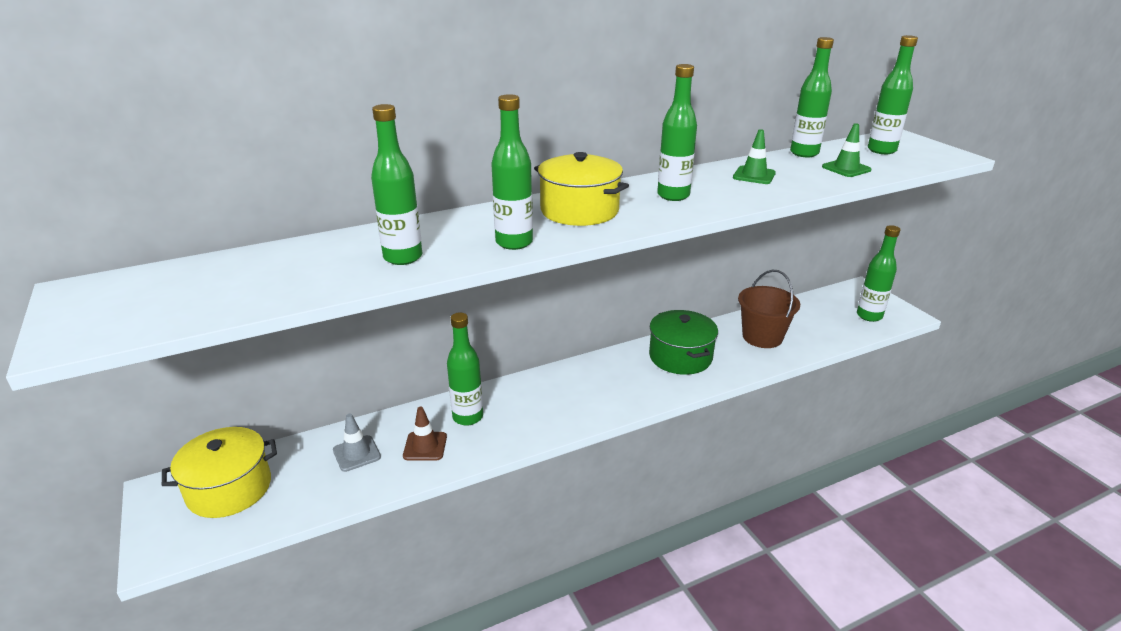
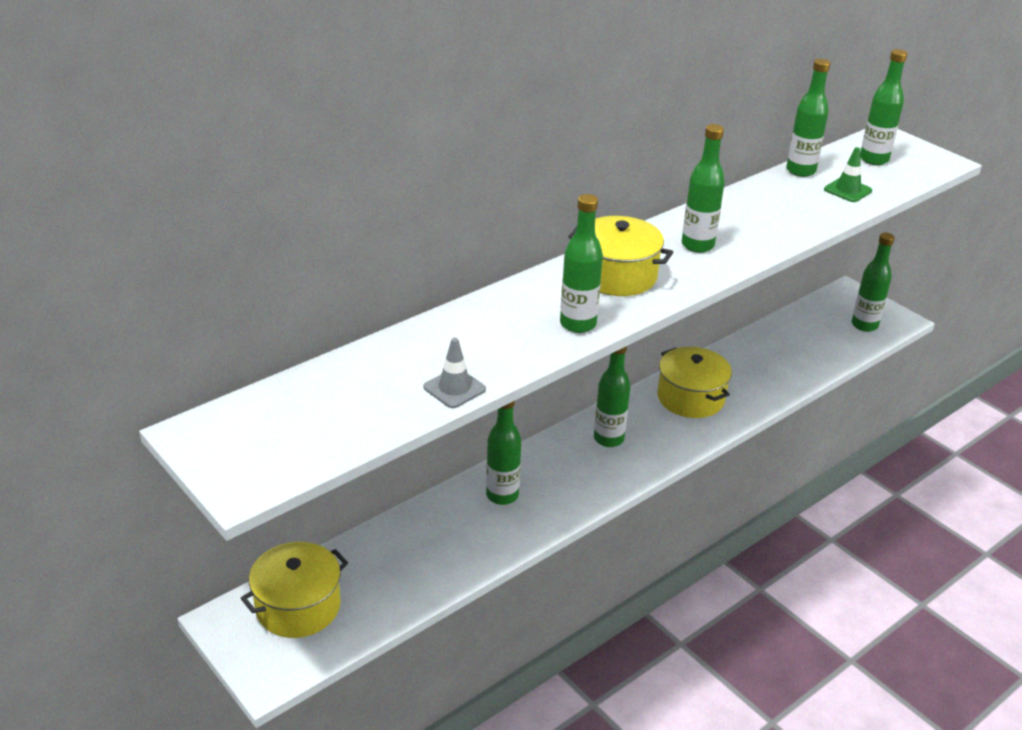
camera: 15 degrees left, 5 degrees up
grey traffic cone [333,413,381,472] -> grey traffic cone moved to [423,338,486,408]
green bottle [371,104,422,265] -> green bottle moved to [594,346,630,447]
brown traffic cone [403,407,447,461] -> none
green pot [649,310,718,375] -> yellow pot [657,347,732,418]
green traffic cone [733,129,776,184] -> none
brown bucket [738,270,800,348] -> none

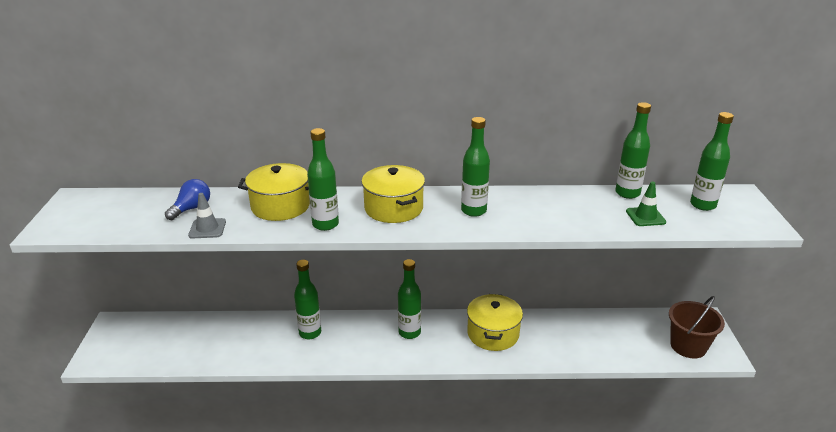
camera: 40 degrees right, 5 degrees down
yellow pot [241,542,348,638] -> yellow pot moved to [238,163,310,221]
green bottle [852,233,895,332] -> brown bucket [669,296,725,359]
none -> blue light bulb [165,179,210,220]

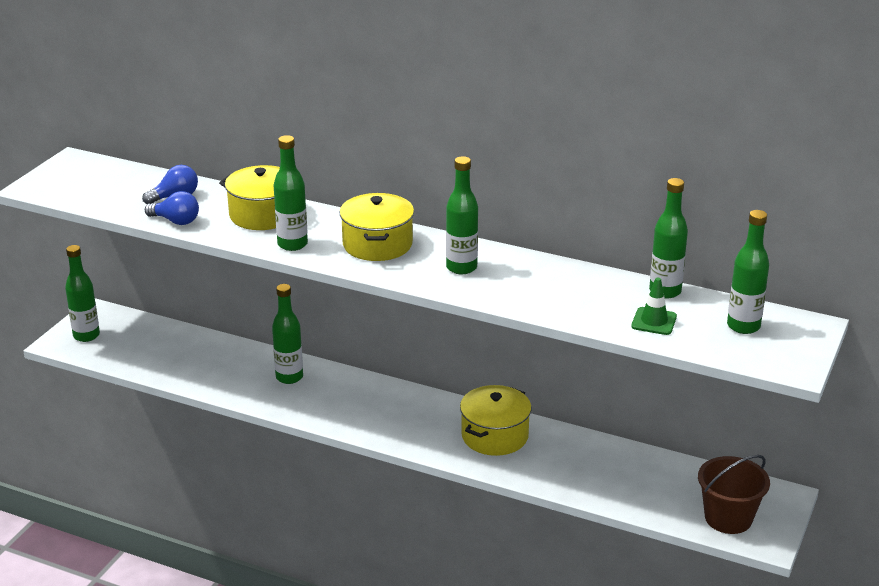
camera: 25 degrees right, 0 degrees up
grey traffic cone [188,193,226,238] -> blue light bulb [145,191,199,225]
green bottle [398,259,421,339] -> green bottle moved to [65,245,100,342]

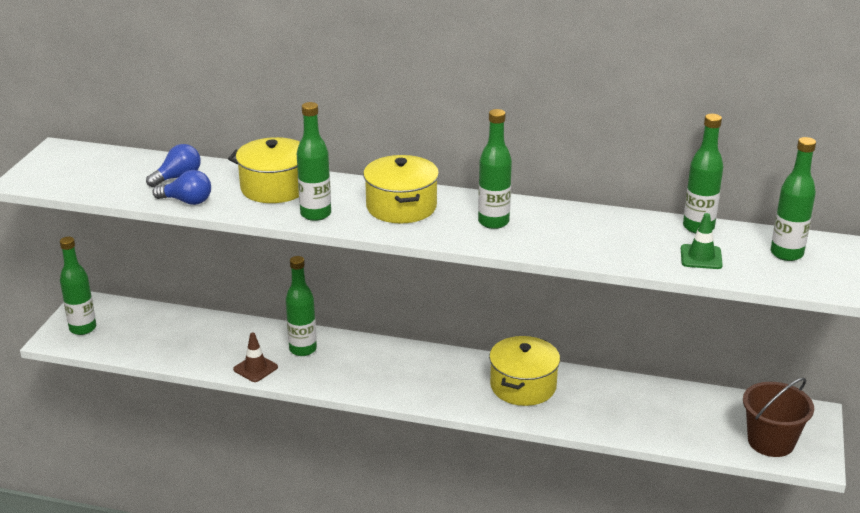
camera: 10 degrees left, 0 degrees up
none -> brown traffic cone [233,333,278,382]

